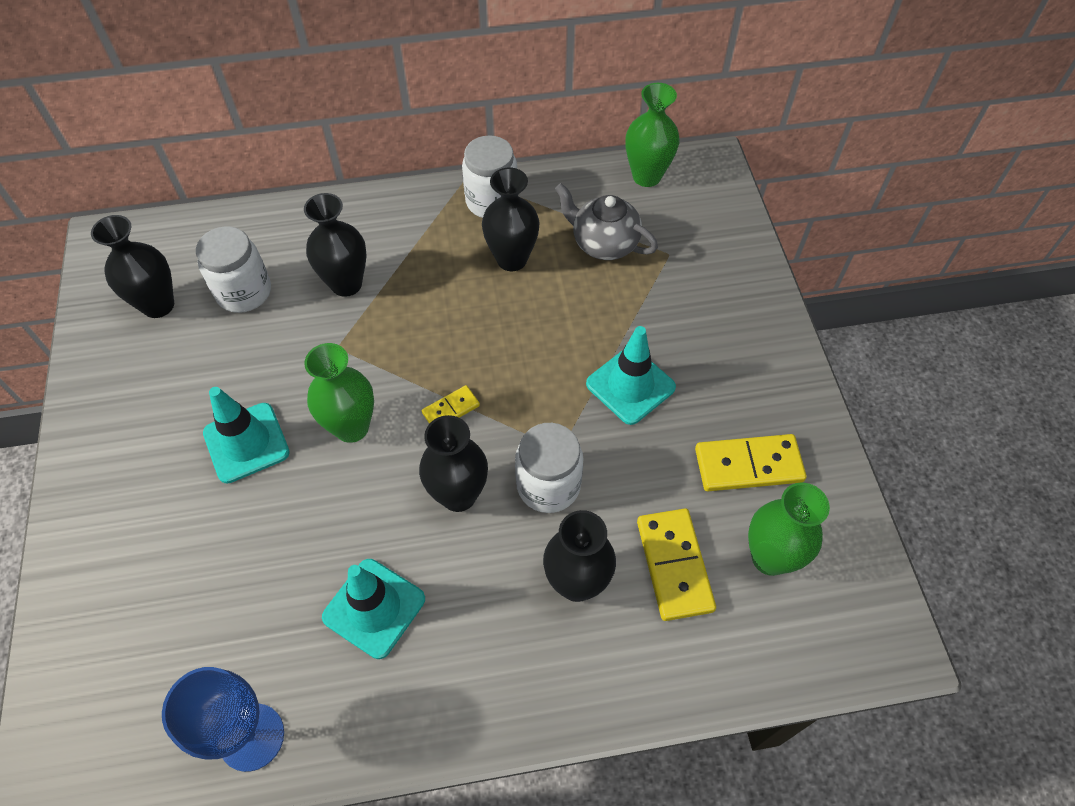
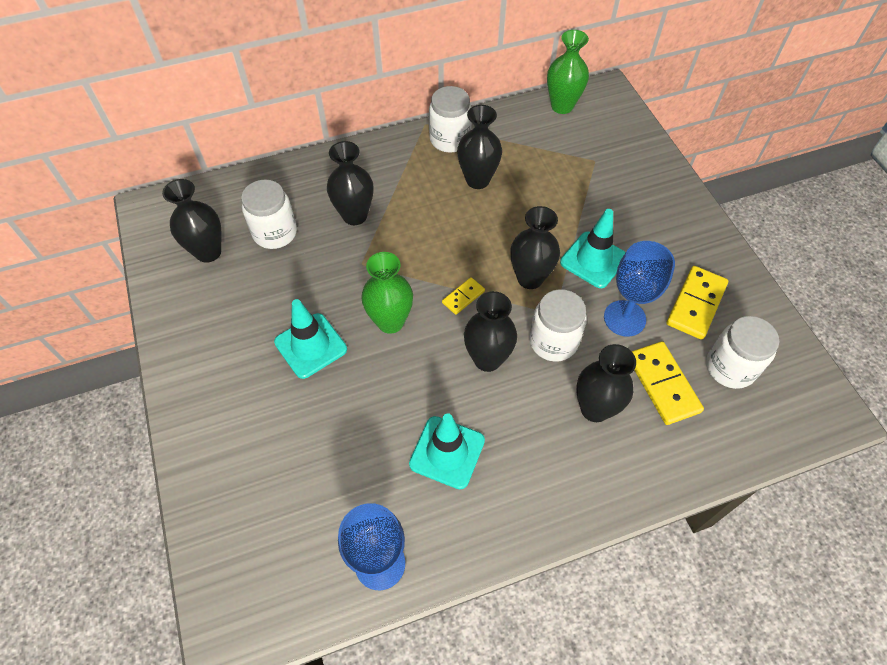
camera: 10 degrees left, 0 degrees up
grey teapot [555,183,658,260] -> none
yellow domino [695,434,806,491] -> yellow domino turned 45 degrees counterclockwise [666,266,728,340]
green vase [748,482,830,576] -> white jar [706,316,779,389]
none -> black vase [510,206,560,289]
none -> blue goblet [604,241,675,337]

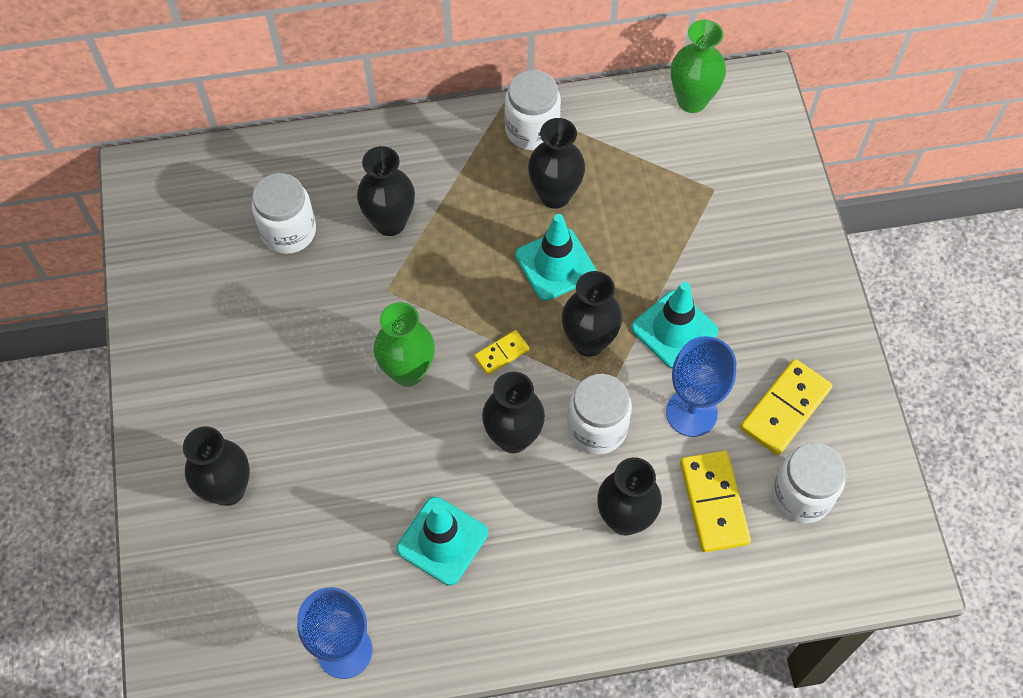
camera: 10 degrees right, 5 degrees up
black vase [162,179,222,263] -> black vase moved to [183,426,250,506]
turquoise traffic cone [274,299,347,379] -> turquoise traffic cone moved to [515,214,597,301]

